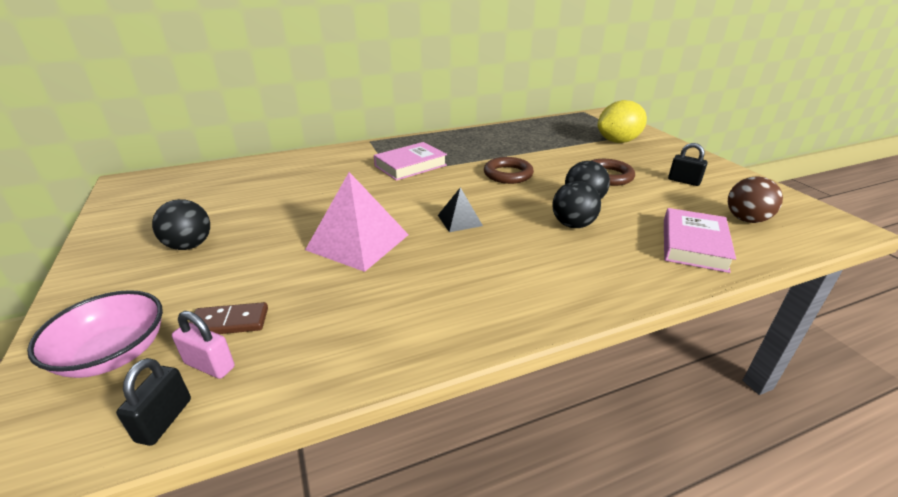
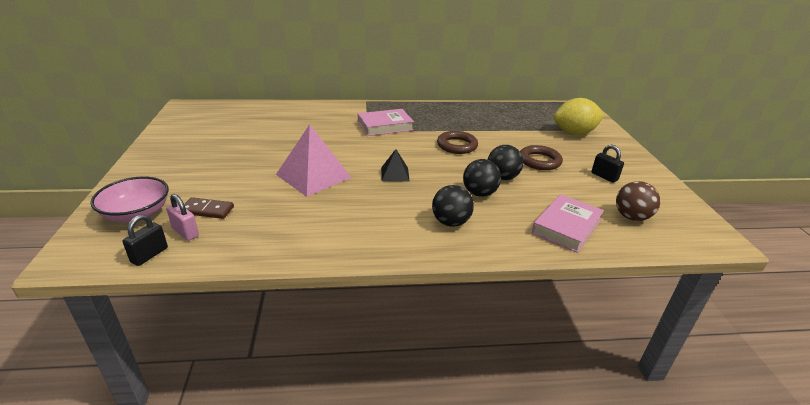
camera: 15 degrees right, 0 degrees up
black ball [152,199,210,250] -> black ball moved to [432,185,474,227]

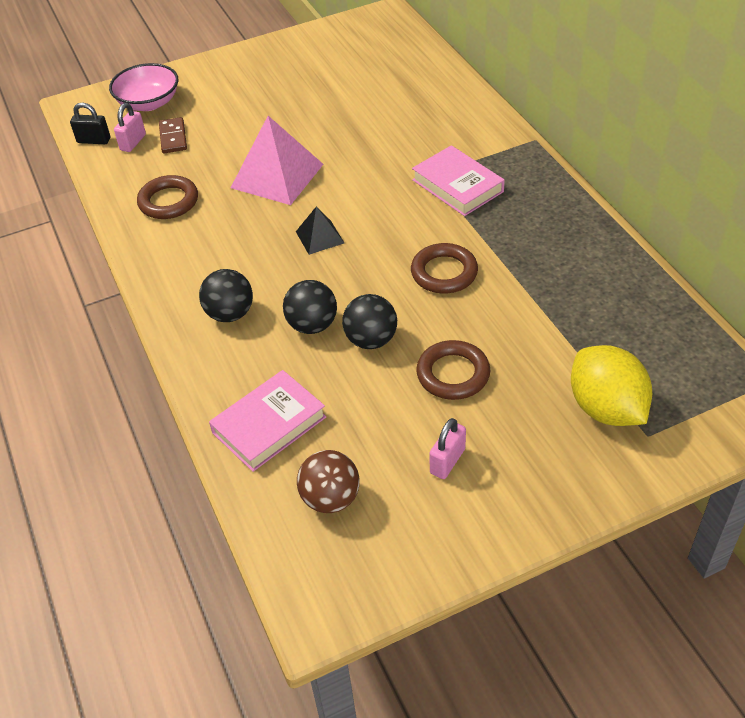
camera: 75 degrees right, 15 degrees up
pink book [532,194,604,253] -> pink book turned 60 degrees counterclockwise [209,370,326,472]
black padlock [591,145,624,183] -> pink padlock [429,418,466,479]
none -> brown ring [137,175,198,219]

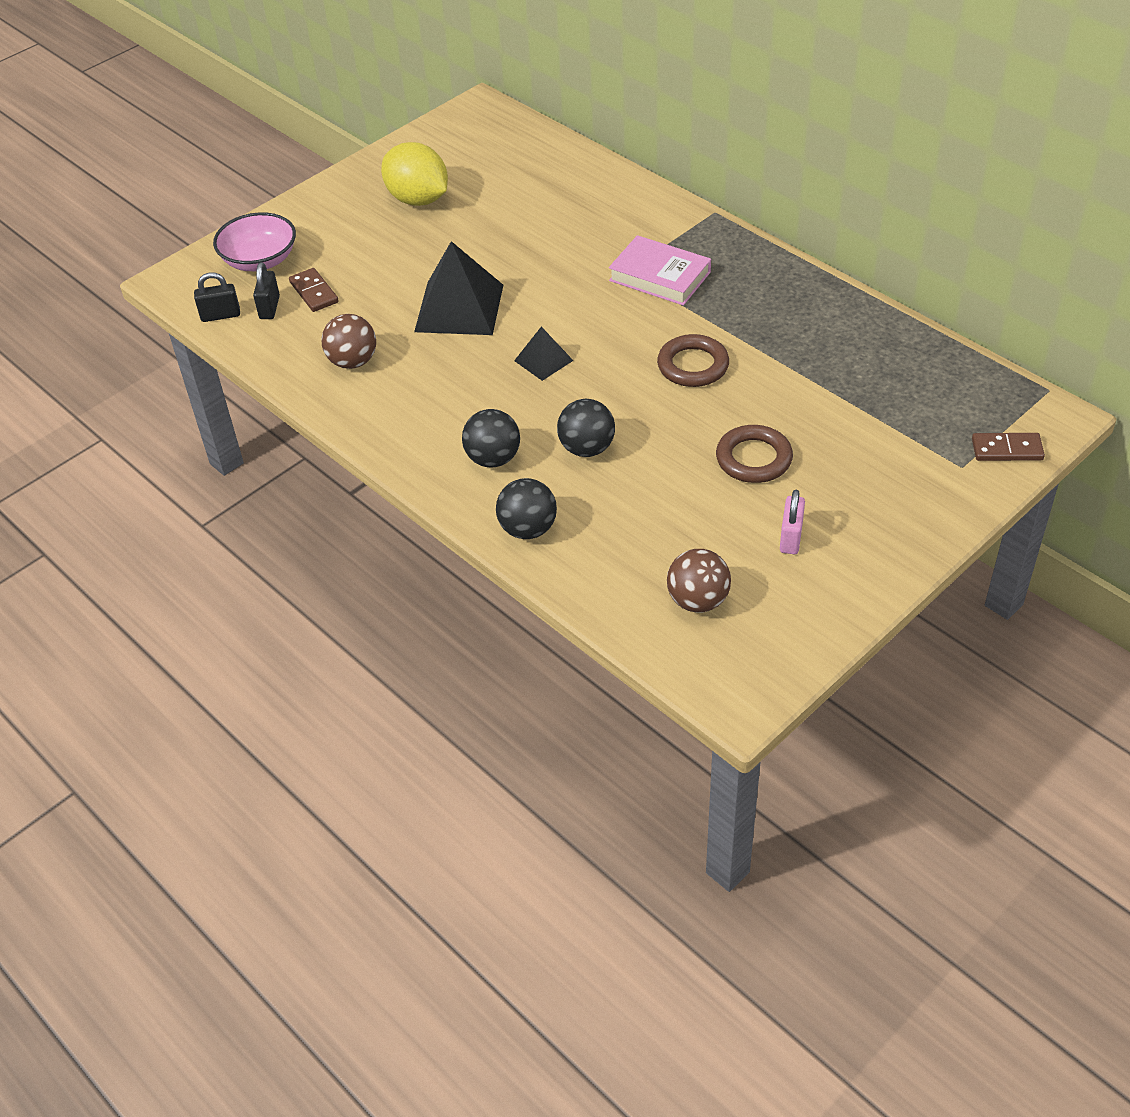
camera: 20 degrees left, 0 degrees up
pink padlock [114,103,146,152] -> black padlock [253,262,280,319]
brown ring [137,175,198,219] -> brown ball [321,314,376,369]
pink book [209,370,326,472] -> none
pink pyramid [231,116,323,205] -> black pyramid [414,241,503,335]
black ball [342,294,397,349] -> black ball moved to [496,478,557,539]
yellow lemon [571,345,652,426] -> yellow lemon moved to [381,142,448,206]
none -> brown domino [972,433,1045,461]

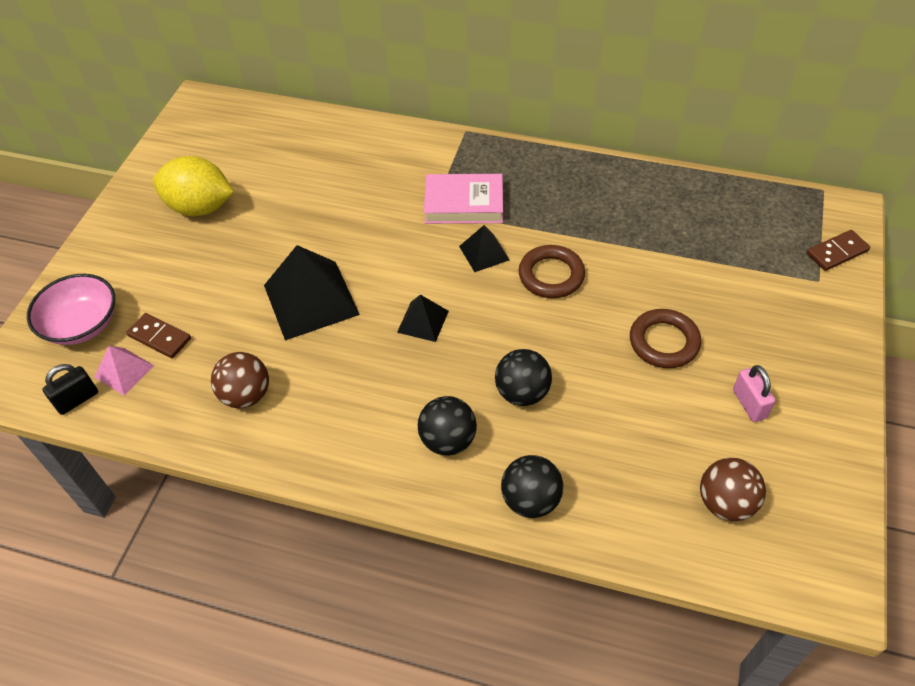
camera: 30 degrees left, 5 degrees up
black padlock [253,262,280,319] -> pink pyramid [94,346,154,396]
none -> black pyramid [459,225,510,272]

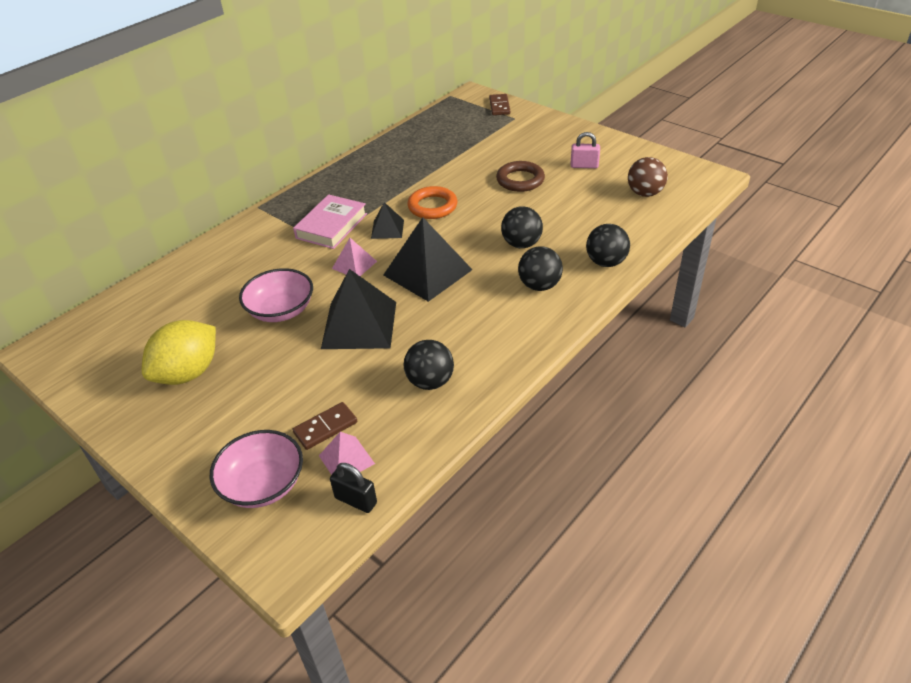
camera: 65 degrees left, 10 degrees down
black padlock [42,364,98,415] -> black padlock turned 45 degrees counterclockwise [330,463,377,513]
brown ball [211,352,269,408] -> black ball [403,340,454,390]
black pyramid [397,295,449,342] -> black pyramid [383,217,472,302], size x1.93
brown ring [519,245,585,298] -> orange ring [407,186,457,219]
none -> pink bowl [239,268,313,322]
none -> pink pyramid [332,238,377,276]

